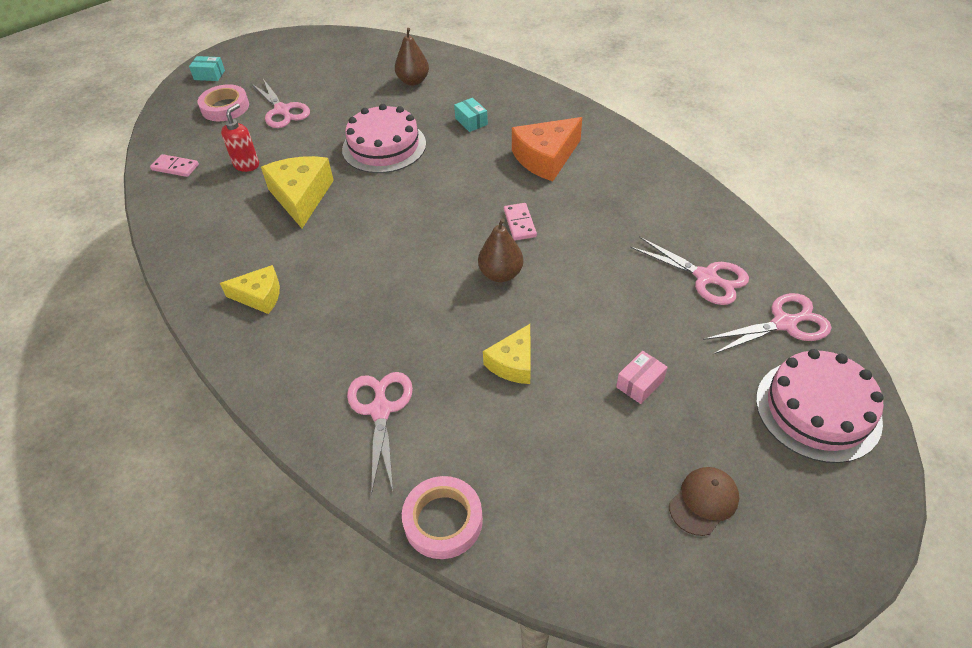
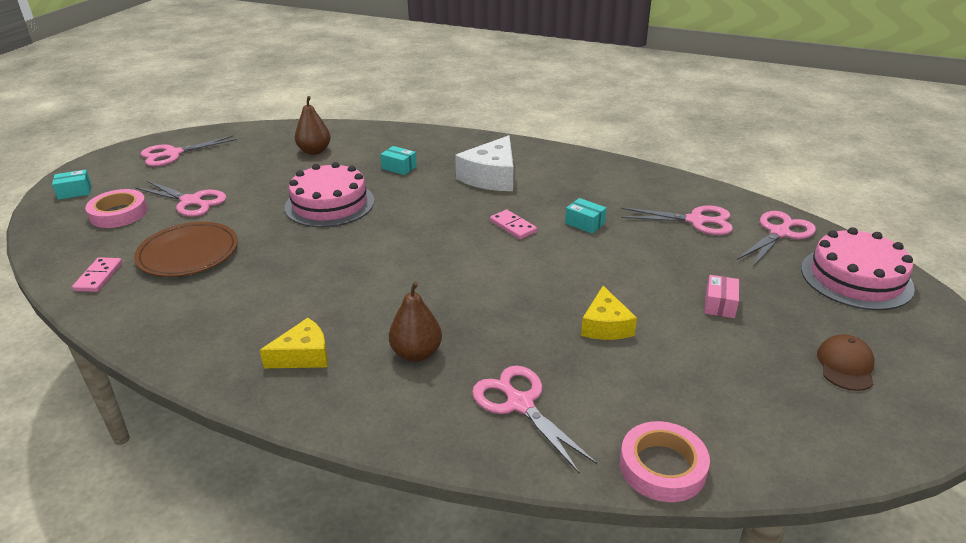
camera: 30 degrees left, 15 degrees down
pink domino [150,154,199,177] -> pink domino turned 75 degrees counterclockwise [72,257,122,292]
red soap dispenser [221,104,259,172] -> brown plate [134,222,238,277]
yellow cheese [261,156,334,228] -> none
brown pear [478,218,523,282] -> brown pear moved to [389,282,442,362]
orange cheese [512,117,582,181] -> white cheese [455,135,513,191]
none -> pink scissors [141,135,237,167]
none -> turquoise box [565,198,606,234]

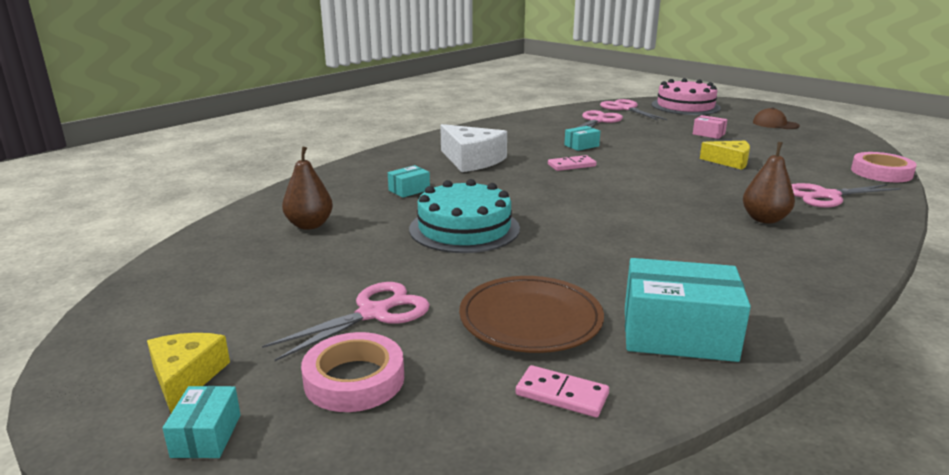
camera: 70 degrees left, 10 degrees down
pink scissors [141,135,237,167] -> none
yellow cheese [260,318,328,368] -> yellow cheese moved to [147,333,230,413]
pink cake [285,162,375,227] -> turquoise cake [409,179,520,253]
none -> turquoise box [625,258,751,362]

